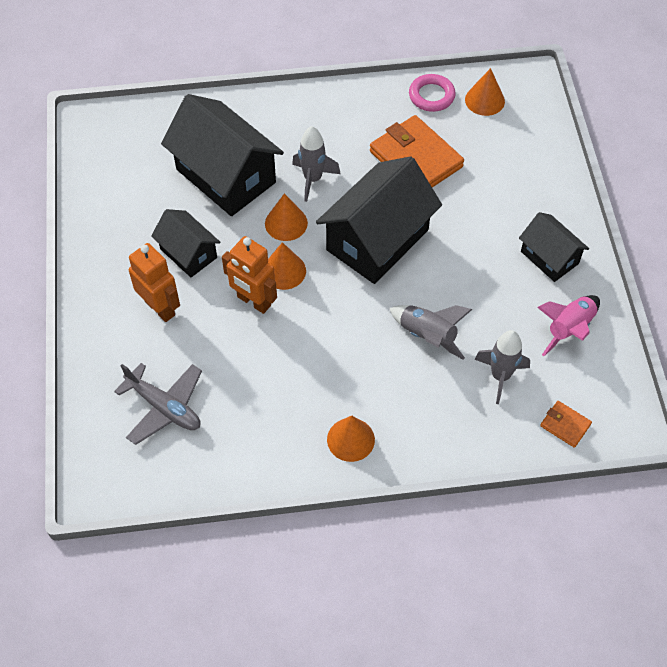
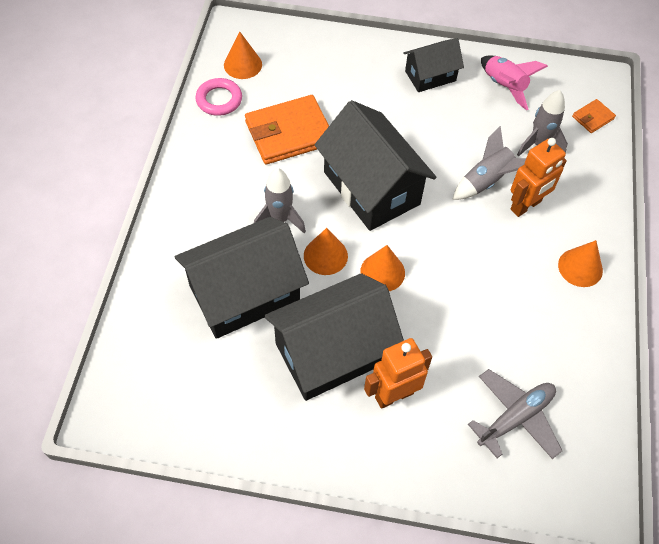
camera: 75 degrees left, 0 degrees up
black house [151,209,221,277] -> black house [264,273,404,401], size x1.81
orange robot [222,236,277,314] -> orange robot moved to [510,138,567,217]

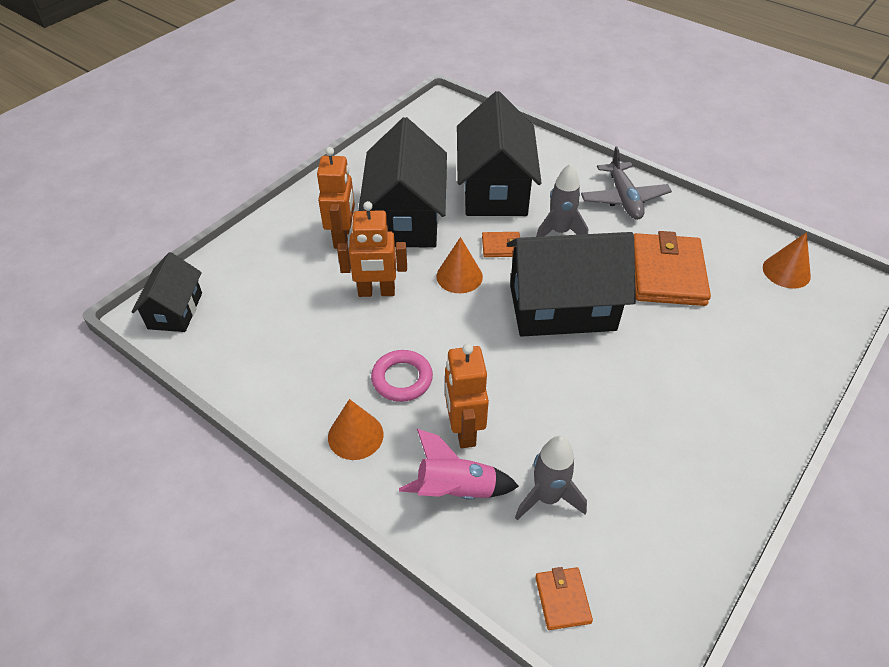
camera: 120 degrees right, 10 degrees down
pink ring [196,78,242,116] -> pink ring moved to [371,350,433,402]
orange cone [304,228,348,275] -> orange wallet [482,232,520,257]
black house [403,38,464,92] -> black house moved to [132,252,202,332]
grey rocket [452,126,526,200] -> none
grey plane [468,369,562,459] -> grey plane moved to [581,146,672,220]
pink rocket [481,55,548,110] -> pink rocket moved to [399,429,519,500]
none -> orange robot [337,201,407,297]

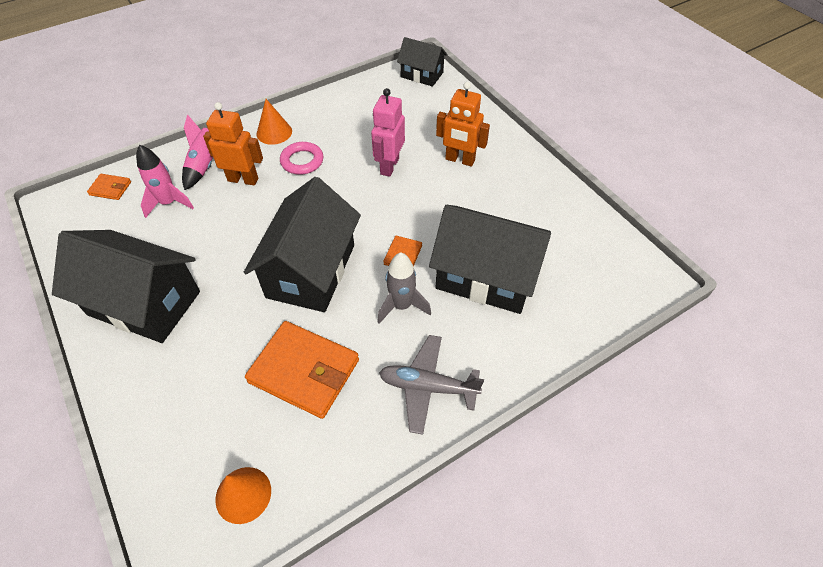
camera: 110 degrees right, 5 degrees up
orange robot [337,201,407,297] -> pink robot [371,88,405,177]
black house [358,117,447,248] -> black house moved to [52,230,200,343]
orange cone [436,237,483,293] -> none
grey rocket [515,436,587,520] -> pink rocket [136,145,194,218]

